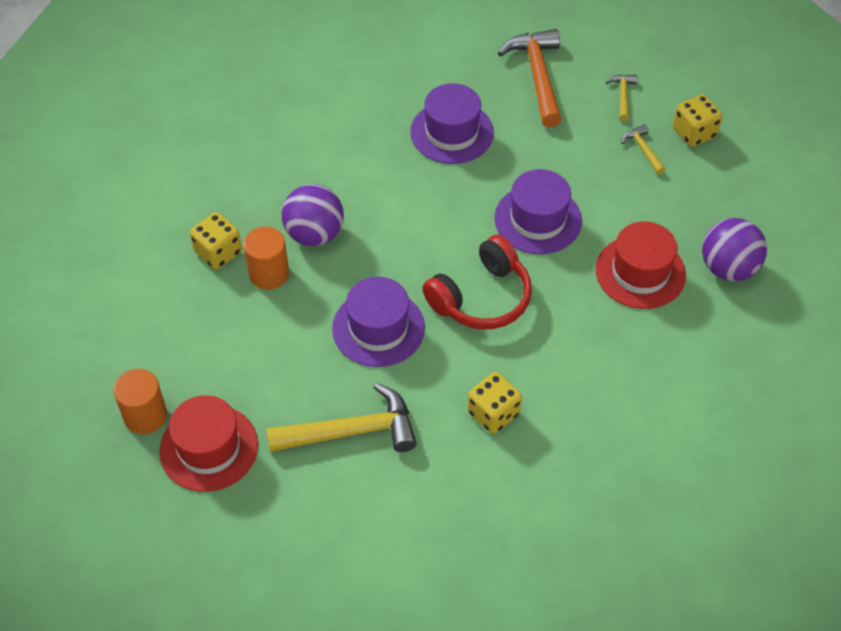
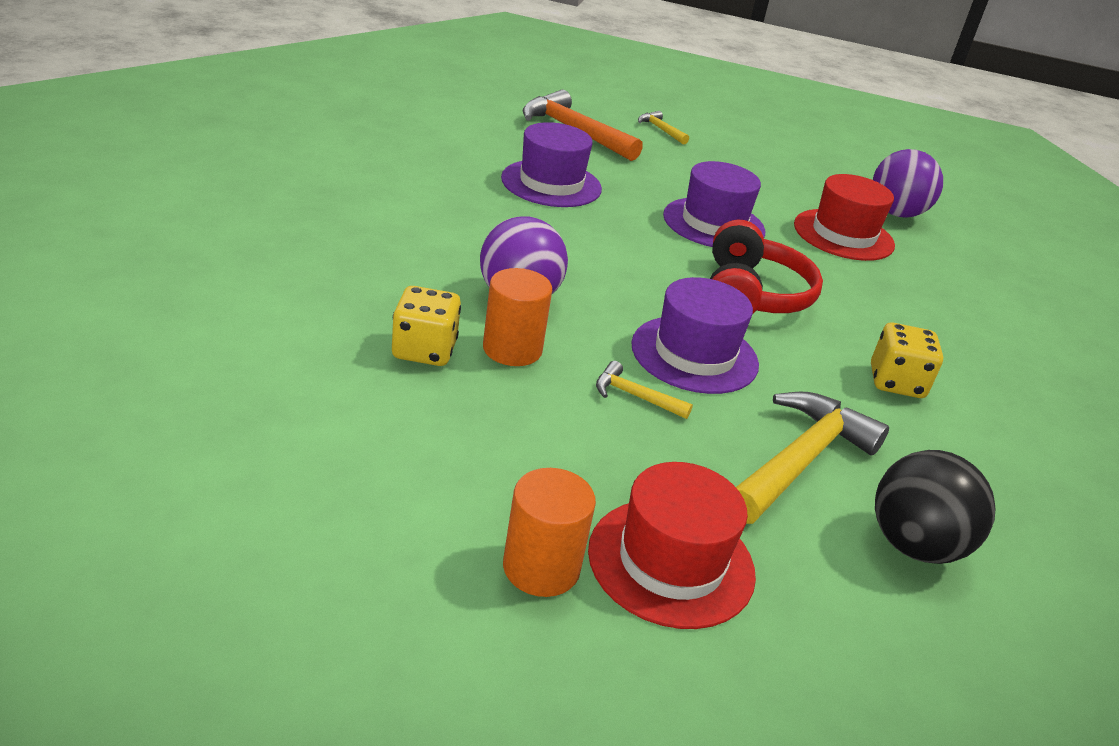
camera: 45 degrees left, 20 degrees down
yellow hammer [621,124,666,174] -> yellow hammer moved to [596,361,693,419]
yellow dice [673,94,723,147] -> none
none -> black ball [875,450,995,564]

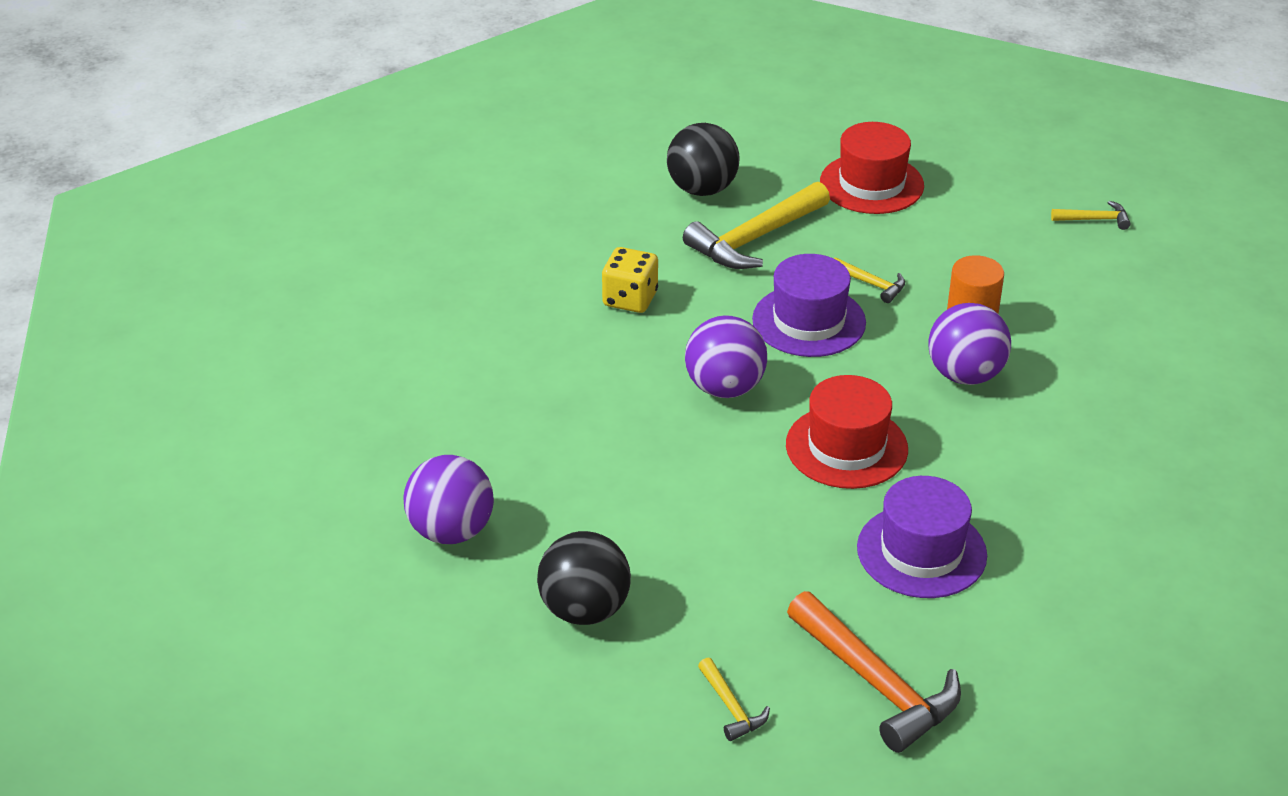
camera: 165 degrees left, 5 degrees up
yellow dice [392,286,461,366] -> none
orange cylinder [503,468,596,597] -> none
purple hat [663,161,765,247] -> none
red headphones [710,219,823,313] -> purple ball [685,315,767,398]
red hat [794,174,895,261] -> red hat moved to [786,375,908,489]
none -> black ball [537,531,631,625]
none -> yellow hammer [1051,201,1131,230]

